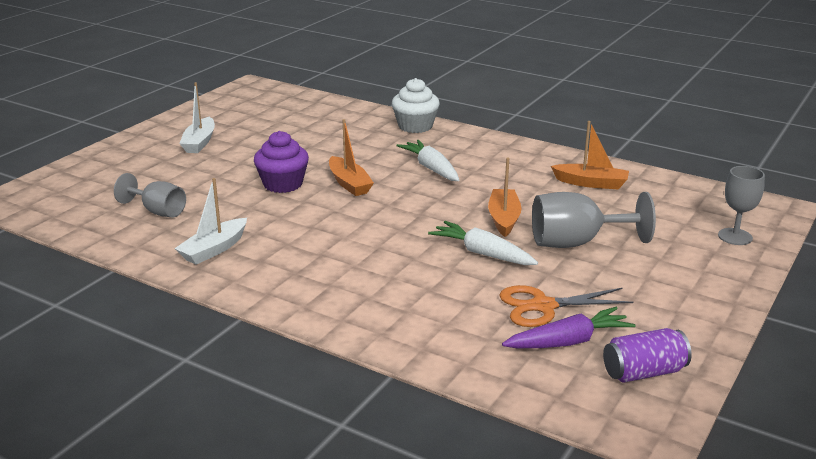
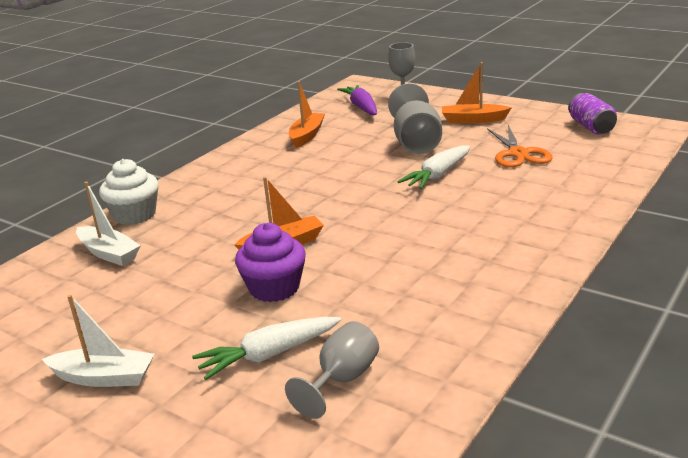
camera: 85 degrees left, 0 degrees up
white boat [174,178,247,264] -> white boat moved to [76,182,141,266]
white carrot [396,140,459,181] -> white carrot moved to [192,317,341,380]
orange boat [488,158,522,237] -> orange boat moved to [442,62,512,123]
purple carrot [502,307,635,348] -> purple carrot moved to [337,85,377,115]

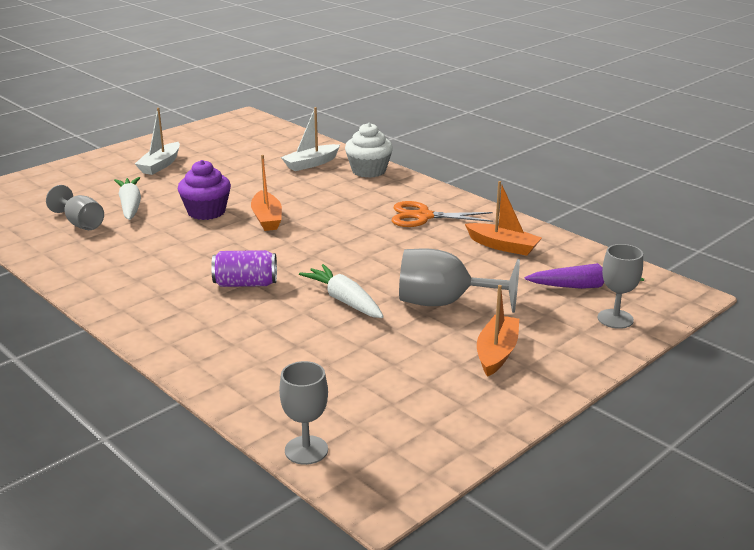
camera: 100 degrees right, 0 degrees up
orange scissors [487,125,552,168] -> orange scissors moved to [392,201,493,227]
purple can [568,93,617,135] -> purple can moved to [211,250,277,287]
none -> grey goblet [279,361,328,465]

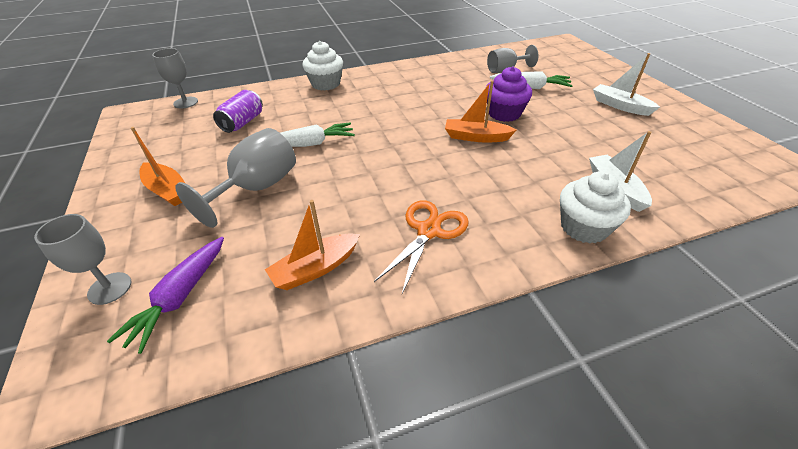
camera: 115 degrees right, 15 degrees up
purple can [211,250,277,287] -> purple can moved to [213,90,263,133]
none -> white cupcake [302,41,343,91]

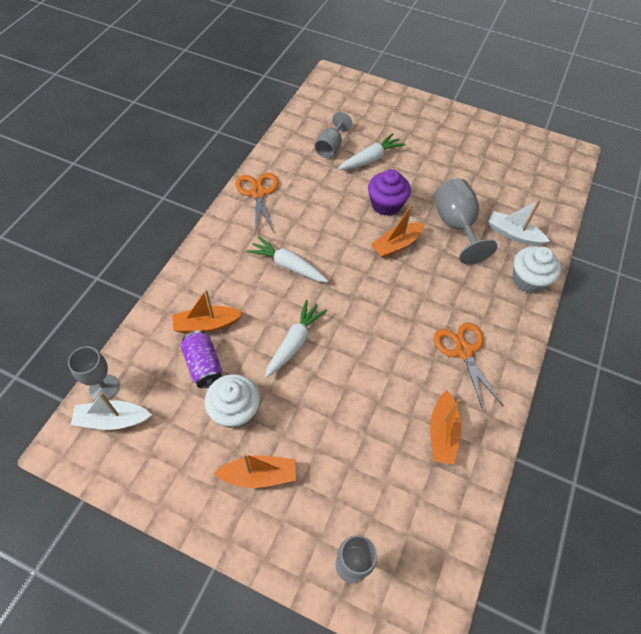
camera: 50 degrees left, 15 degrees up
purple carrot [107,237,224,354] -> none
grey goblet [175,128,296,228] -> grey goblet moved to [434,178,498,264]
white cupcake [302,41,343,91] -> white cupcake moved to [204,374,260,428]
white boat [593,53,660,116] -> white boat moved to [71,392,152,430]
none -> orange boat [172,289,243,333]
none -> orange scissors [235,173,279,234]
none -> white carrot [247,236,328,282]

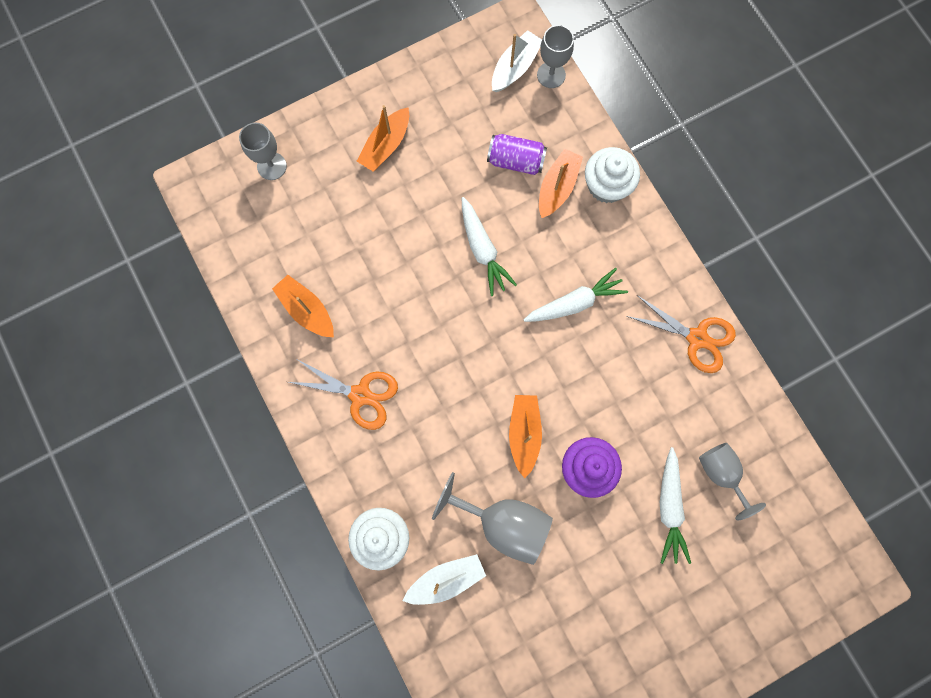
camera: 130 degrees right, 20 degrees up
white cupcake [204,374,260,428] -> white cupcake moved to [585,147,640,203]

